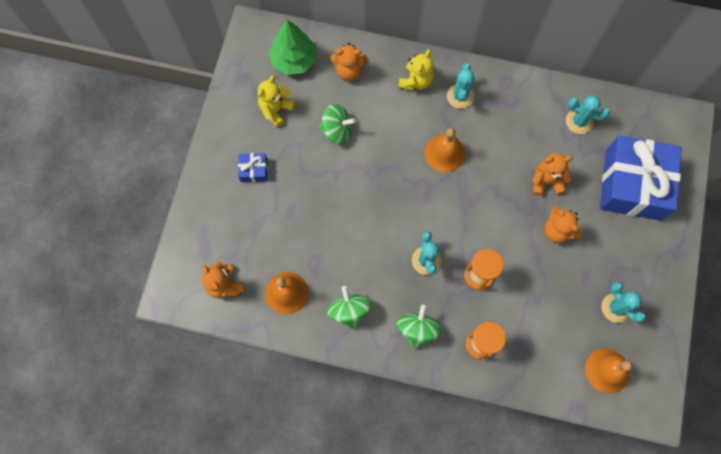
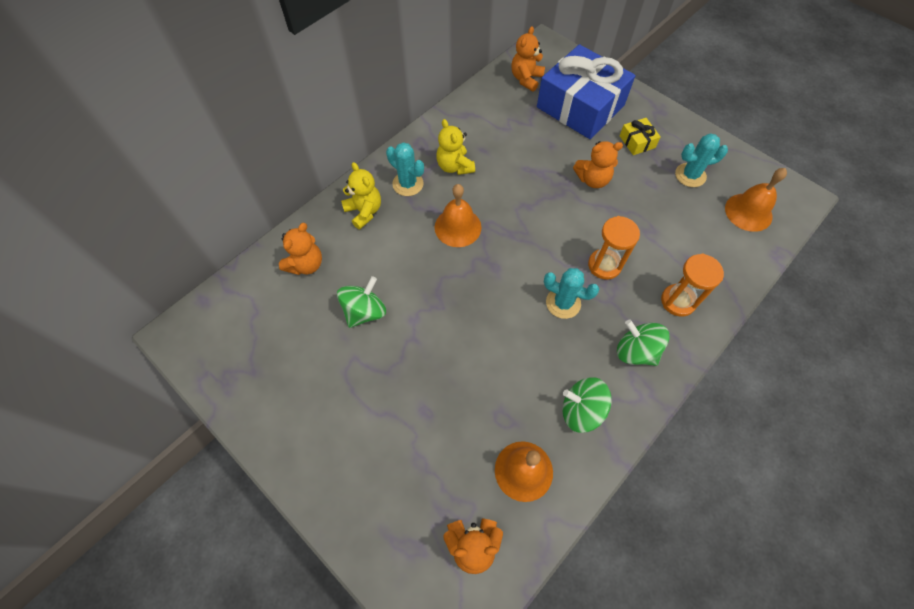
camera: 60 degrees left, 10 degrees down
blue gift [238,153,268,182] -> none
yellow teddy bear [258,75,295,127] -> yellow teddy bear moved to [436,119,475,175]
green tree [269,20,317,75] -> none
orange teddy bear [532,153,573,196] -> orange teddy bear moved to [511,26,545,92]
turquoise cactus [566,95,610,134] -> none
none -> yellow gift [620,118,661,155]

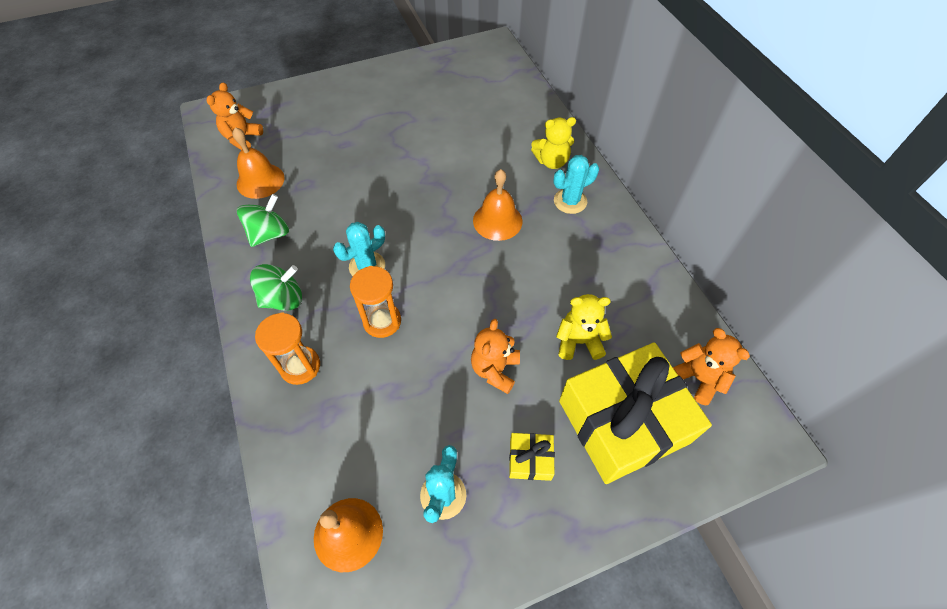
camera: 115 degrees right, 5 degrees down
orange teddy bear [279,223,322,275] -> none
green spinning top [337,276,386,328] -> none
yellow teddy bear [436,119,475,175] -> yellow teddy bear moved to [556,294,612,360]
blue gift [537,44,635,139] -> yellow gift [559,342,712,484]

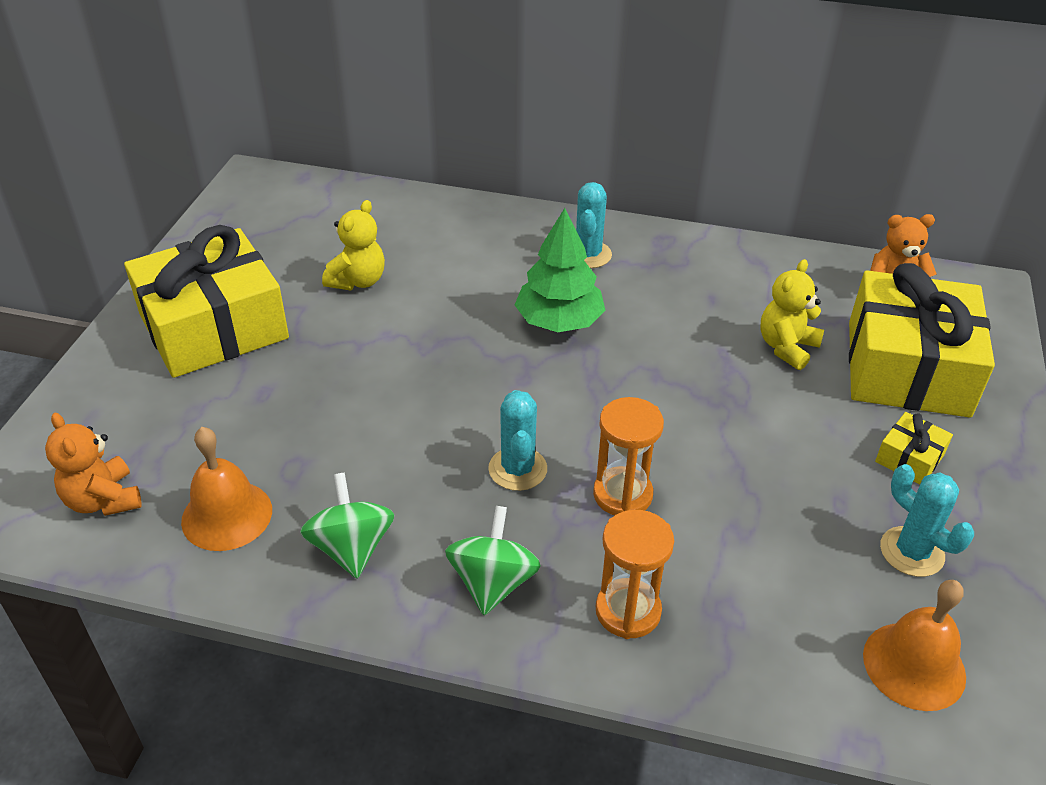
camera: 55 degrees left, 15 degrees down
orange teddy bear [471,319,520,394] -> none
orange bell [473,169,523,241] -> green tree [515,208,605,332]
yellow teddy bear [531,117,576,169] -> yellow teddy bear moved to [322,200,385,290]
none -> yellow gift [124,225,289,378]

